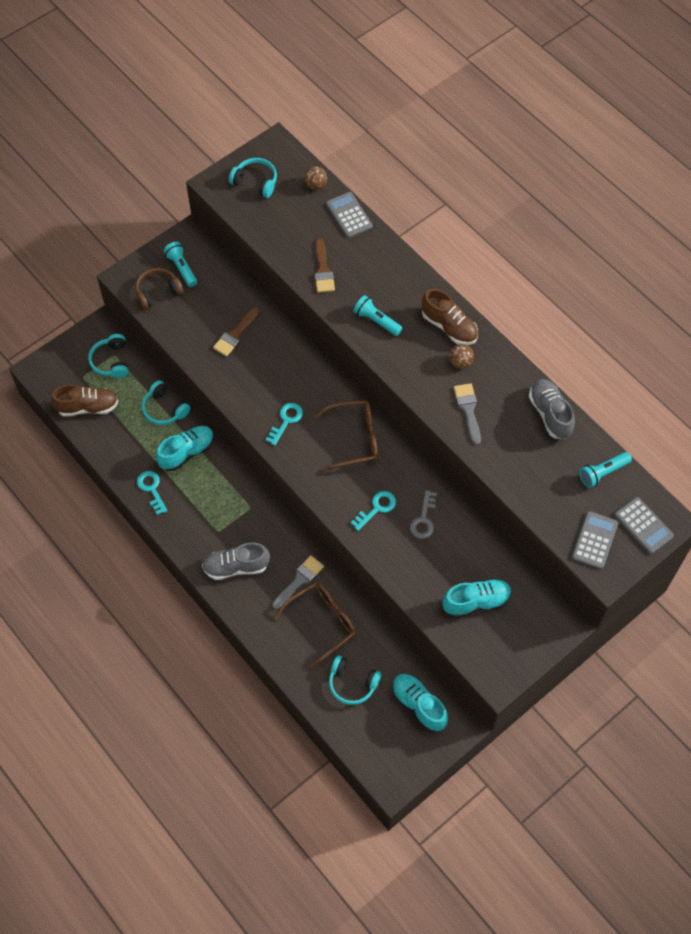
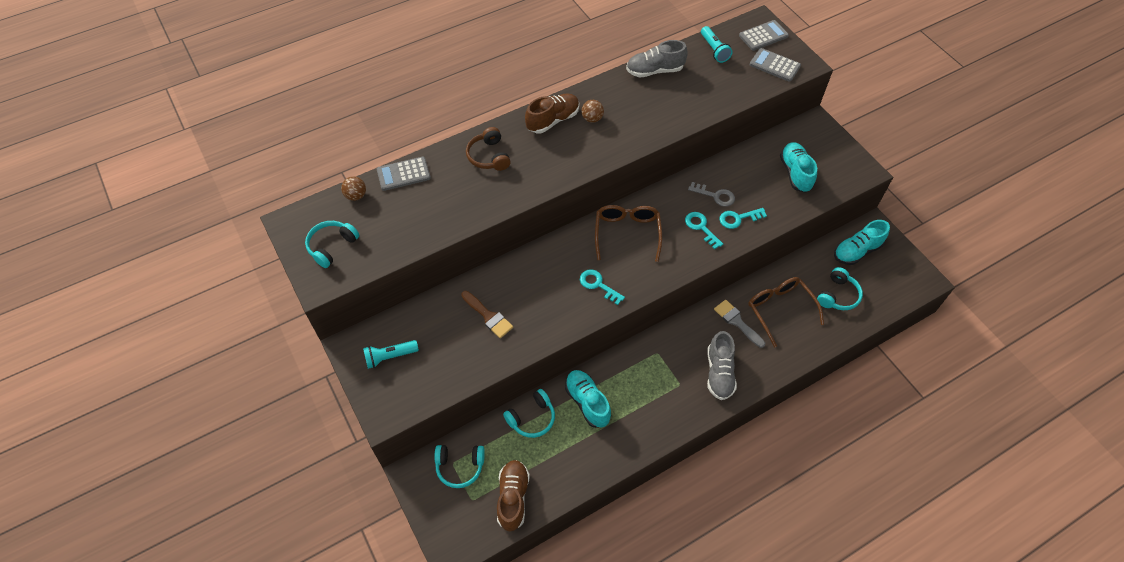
camera: 80 degrees left, 5 degrees down
brown headphones [136,268,184,309] -> brown headphones moved to [466,127,511,171]
turquoise key [137,471,167,515] -> turquoise key moved to [719,208,767,229]
brown brush [315,238,335,293] -> none
turquoise flashlight [353,295,403,336] -> none
grey brush [454,383,481,445] -> none

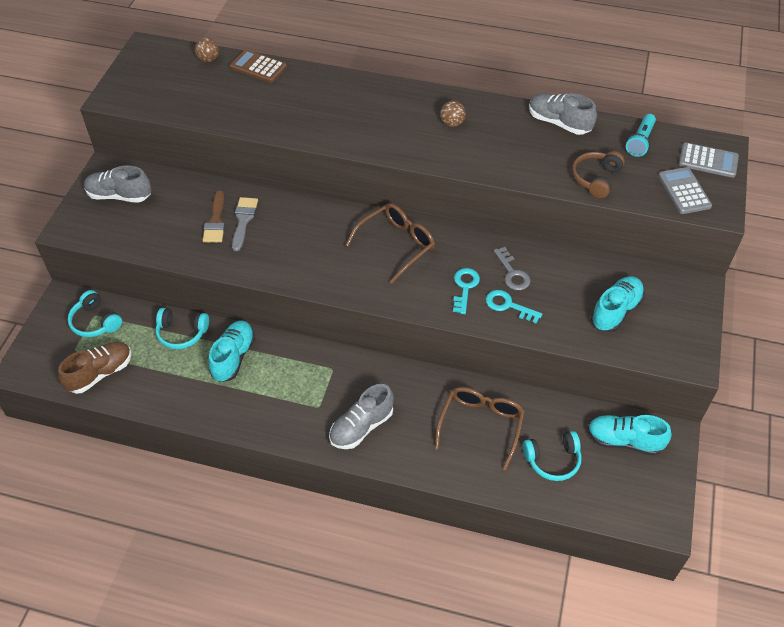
camera: 45 degrees right, 5 degrees down
turquoise headphones [305,221,360,268] -> none
turquoise flashlight [363,340,419,369] -> grey shoe [84,165,151,203]
grey calculator [377,157,431,191] -> brown calculator [230,49,287,83]
brown headphones [466,127,511,171] -> brown headphones moved to [572,151,625,198]
brown shoe [525,94,579,133] -> none
turquoise key [580,269,625,305] -> none
grey brush [714,300,765,348] -> grey brush moved to [232,197,258,251]

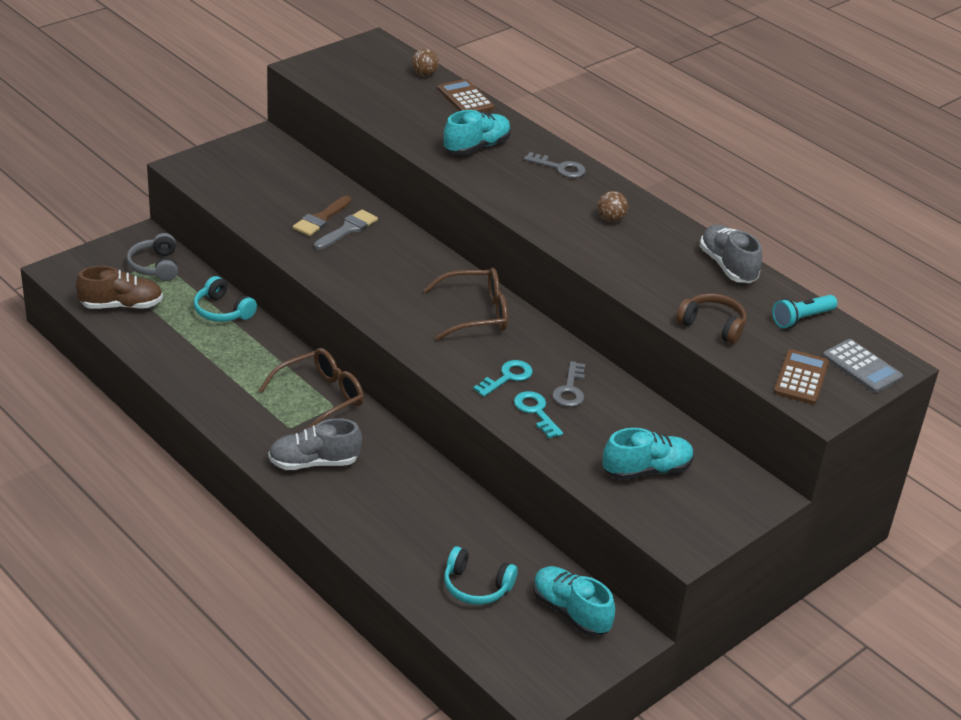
camera: 30 degrees right, 15 degrees down
turquoise headphones [68,290,122,337] -> grey headphones [127,233,178,281]
grey shoe [84,165,151,203] -> none
turquoise shoe [208,321,255,382] -> turquoise shoe moved to [443,110,511,155]
brown glasses [435,387,525,470] -> brown glasses moved to [259,348,364,429]
brown headphones [572,151,625,198] -> brown headphones turned 60 degrees clockwise [676,293,746,344]
grey calculator [658,167,712,214] -> brown calculator [774,349,829,405]
none -> grey key [524,152,586,178]

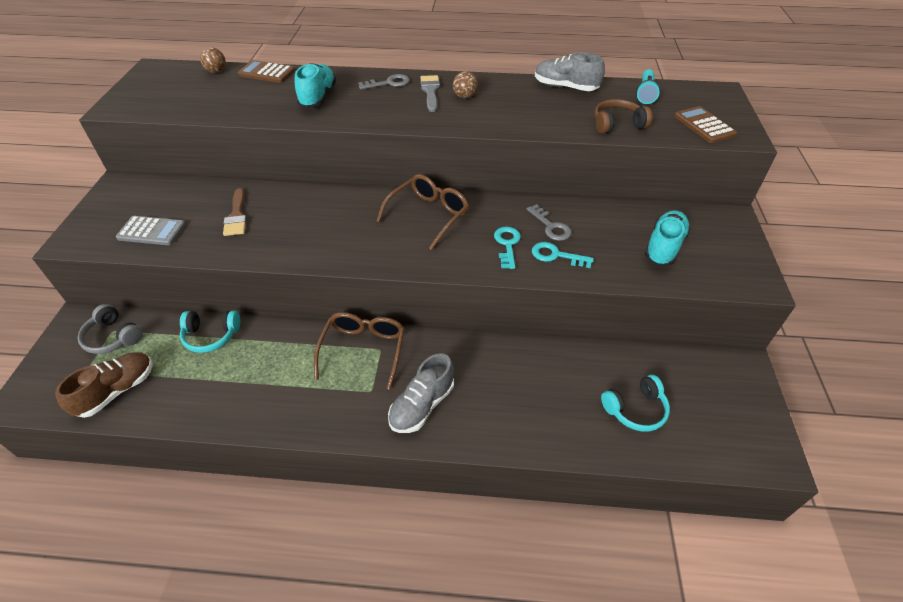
camera: 40 degrees left, 10 degrees up
grey brush [314,209,378,250] -> grey brush moved to [421,75,440,112]
turquoise shoe [533,566,615,636] -> none
grey calculator [823,339,903,393] -> grey calculator moved to [116,216,186,245]

